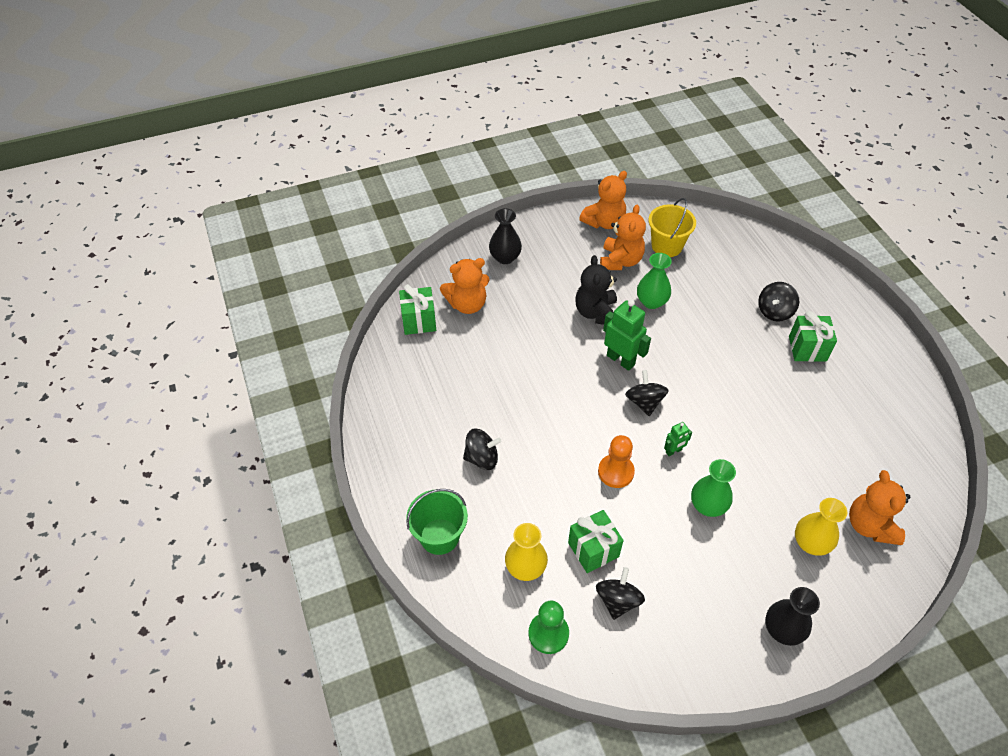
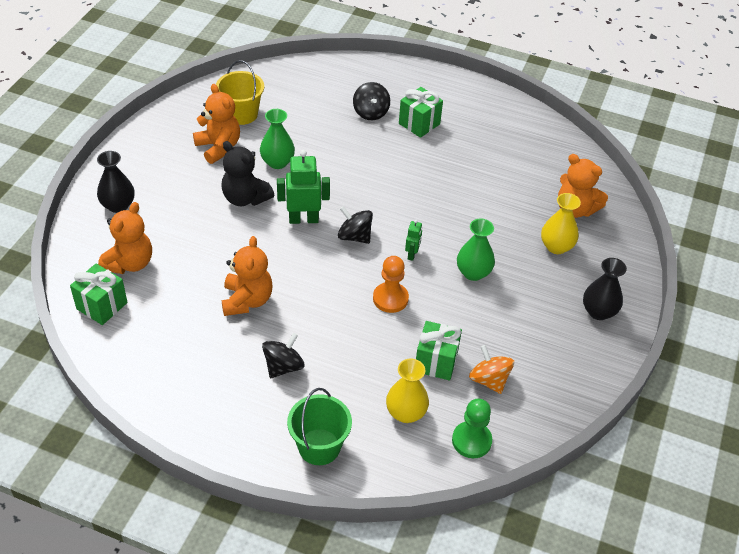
camera: 50 degrees left, 5 degrees down
orange teddy bear [579,171,627,229] -> orange teddy bear moved to [222,236,273,316]
black spinning top [596,567,645,620] -> orange spinning top [469,345,514,394]

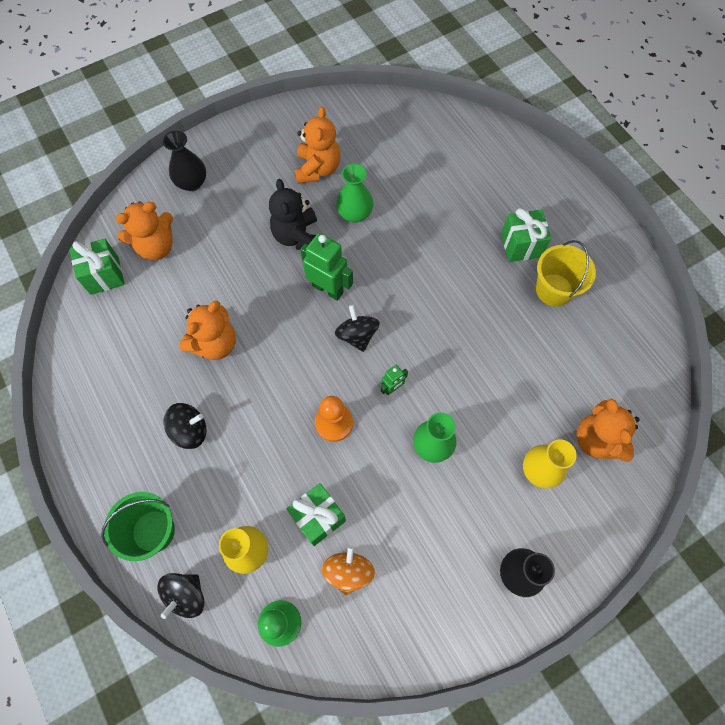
camera: 40 degrees right, 20 degrees up
yellow bucket [216,60,264,125] -> yellow bucket moved to [536,240,596,307]
black spinning top [353,82,390,120] -> black spinning top moved to [157,573,205,619]

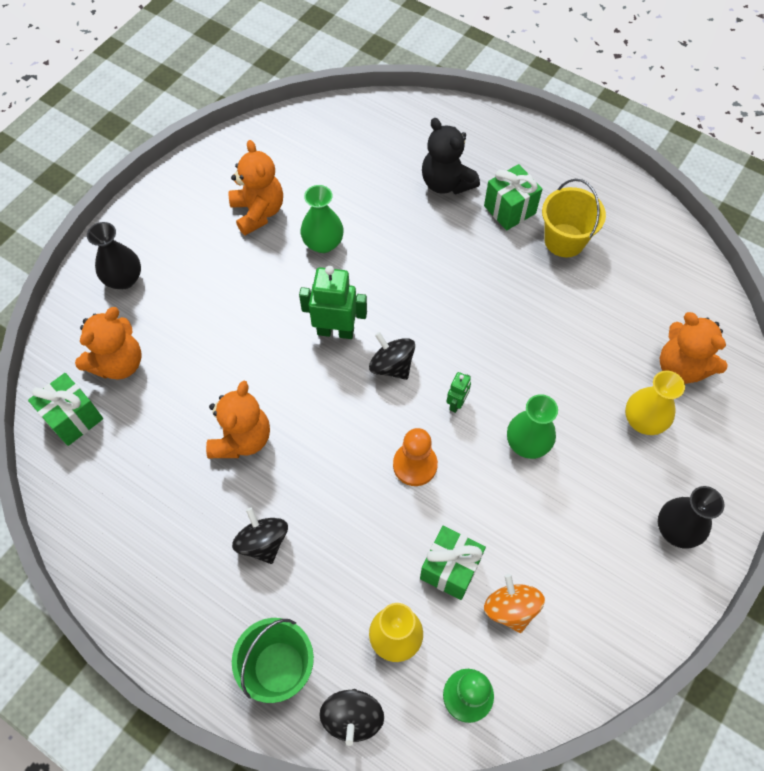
camera: 25 degrees left, 5 degrees down
black spinning top [163,403,207,449] -> black spinning top turned 75 degrees counterclockwise [232,507,288,564]
black teddy bear [269,179,317,250] -> black teddy bear moved to [422,118,480,195]

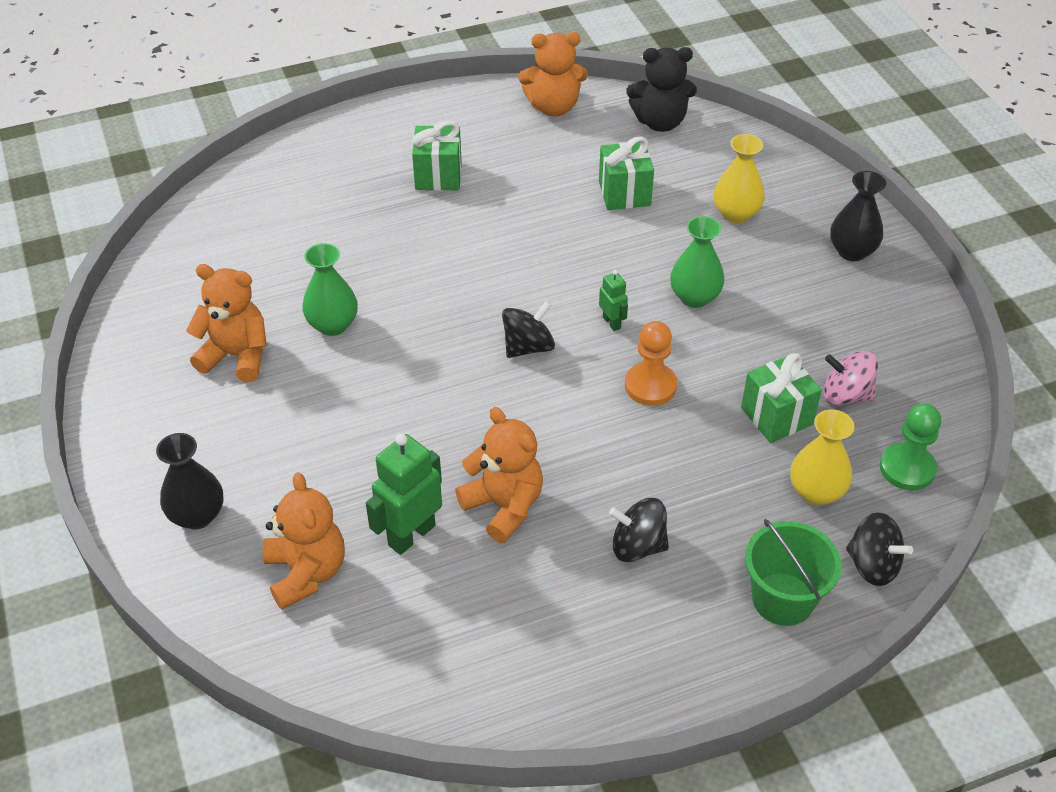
camera: 55 degrees left, 15 degrees down
green gift [28,373,103,446] -> green gift moved to [599,136,654,210]
green robot [299,266,367,339] -> green robot moved to [366,434,442,555]
black spinning top [369,332,415,380] -> black spinning top turned 150 degrees clockwise [502,301,555,358]
black teddy bear [422,118,480,195] -> black teddy bear moved to [627,47,697,132]
orange spinning top [484,574,545,633] -> pink spinning top [823,351,878,405]
yellow bucket [542,179,606,257] -> none
orange teddy bear [659,312,728,384] -> orange teddy bear moved to [518,32,588,116]

